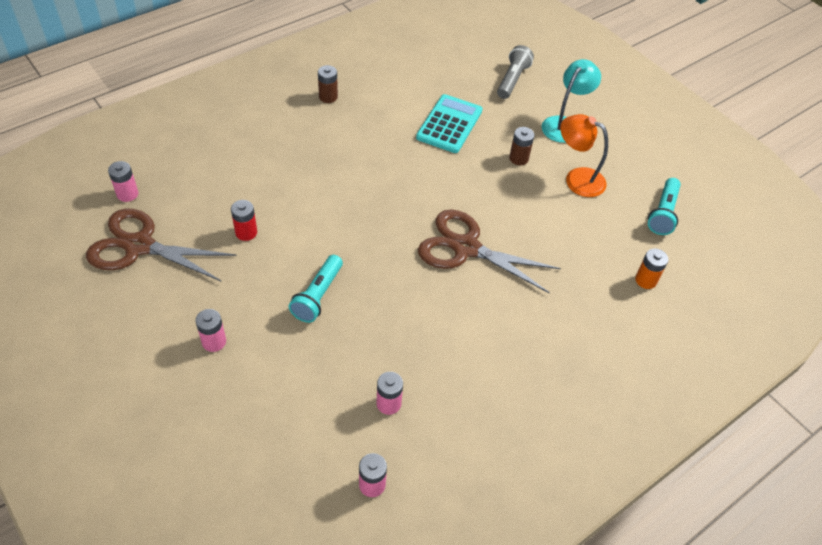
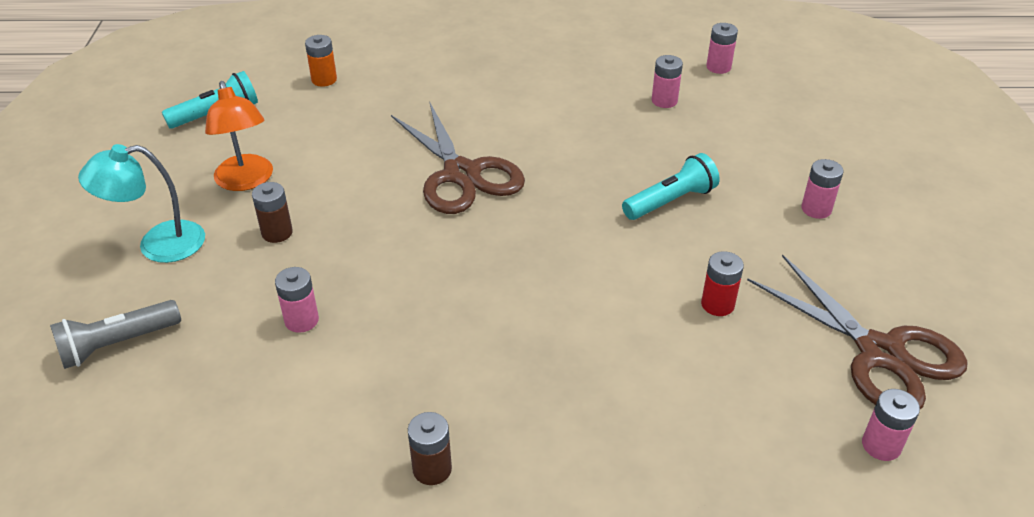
camera: 140 degrees left, 10 degrees down
turquoise calculator [416,94,483,153] -> pink battery [275,267,319,333]

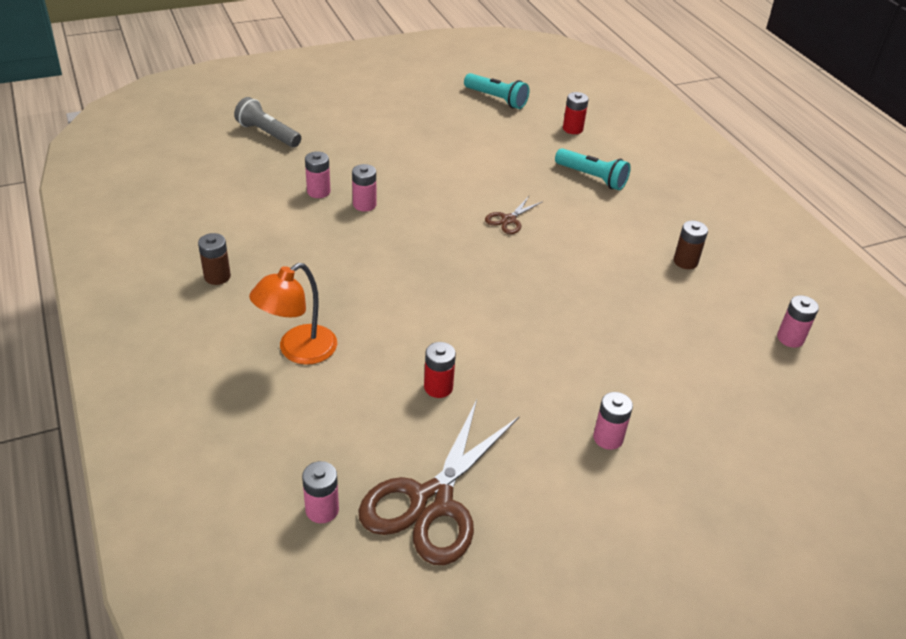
camera: 65 degrees right, 0 degrees up
turquoise lamp [78,144,205,263] -> none
orange lamp [205,81,273,191] -> orange lamp moved to [249,263,337,365]
brown battery [252,182,293,243] -> brown battery moved to [674,221,708,269]
orange battery [305,35,337,87] -> red battery [563,92,589,134]
brown scissors [391,103,525,214] -> brown scissors [485,196,543,234], size x0.45
turquoise flashlight [622,153,720,220] -> turquoise flashlight moved to [555,148,631,190]
pink battery [652,55,683,108] -> pink battery moved to [352,164,376,211]

